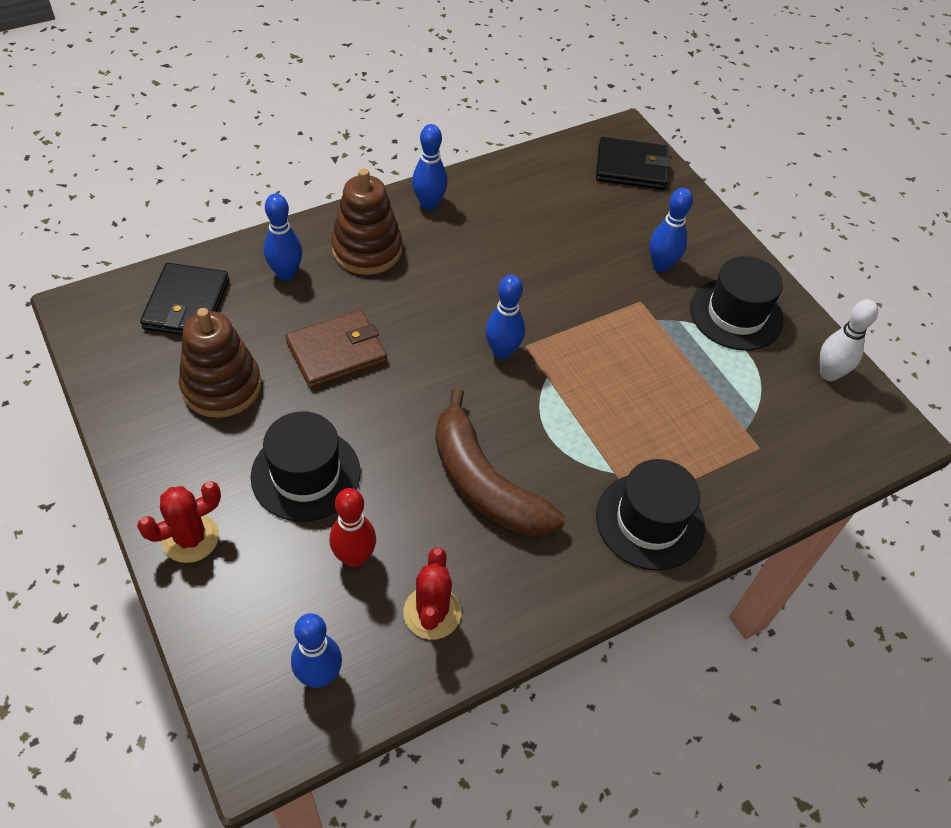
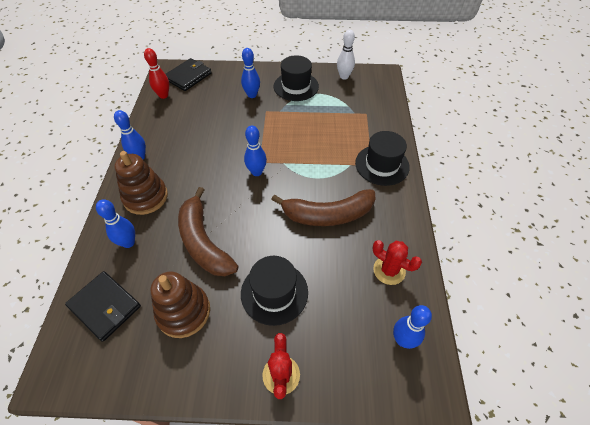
camera: 55 degrees left, 0 degrees up
brown wallet [285,309,387,389] -> brown banana [178,187,238,276]
red bowling pin [329,488,376,568] -> red bowling pin moved to [144,48,169,99]

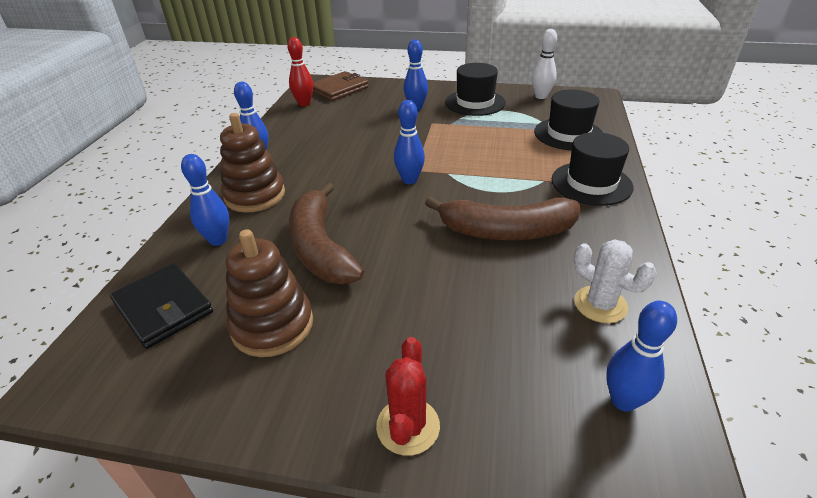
camera: 10 degrees right, 15 degrees down
black wallet [166,58,212,91] -> brown wallet [313,71,368,101]
black hat [241,256,308,326] -> black hat moved to [534,89,603,151]
red cactus [372,240,422,285] -> white cactus [574,239,657,323]

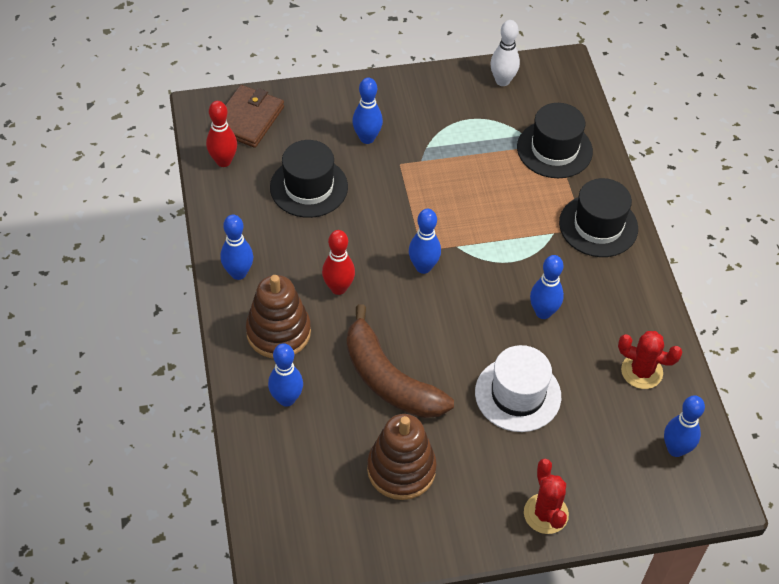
camera: 25 degrees left, 15 degrees up
black wallet [110,263,213,349] -> none
brown banana [425,196,580,240] -> blue bowling pin [530,255,564,319]
black hat [445,63,506,116] -> black hat moved to [270,140,348,218]
white cactus [574,239,657,323] -> red cactus [618,331,682,389]
none -> red bowling pin [322,230,355,295]
none -> white hat [475,345,561,432]

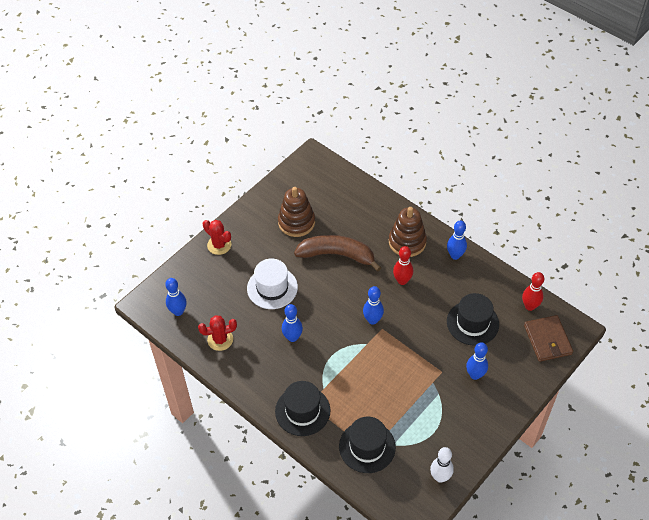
camera: 145 degrees right, 0 degrees up
blue bowling pin [268,343,303,407] -> none

